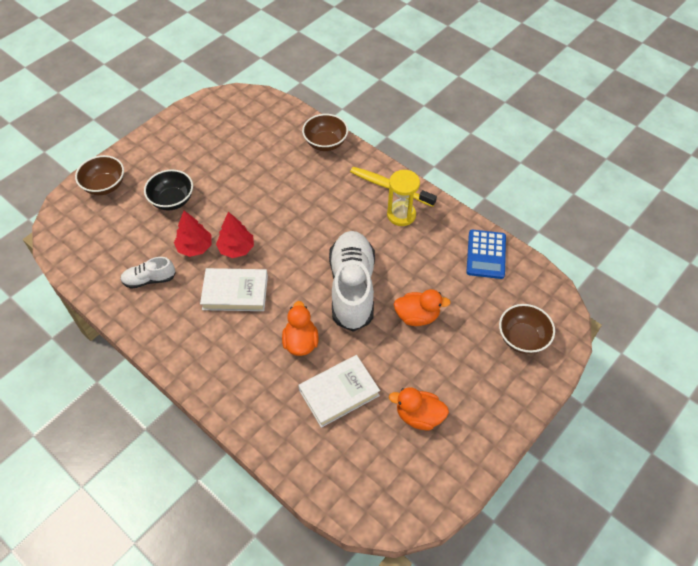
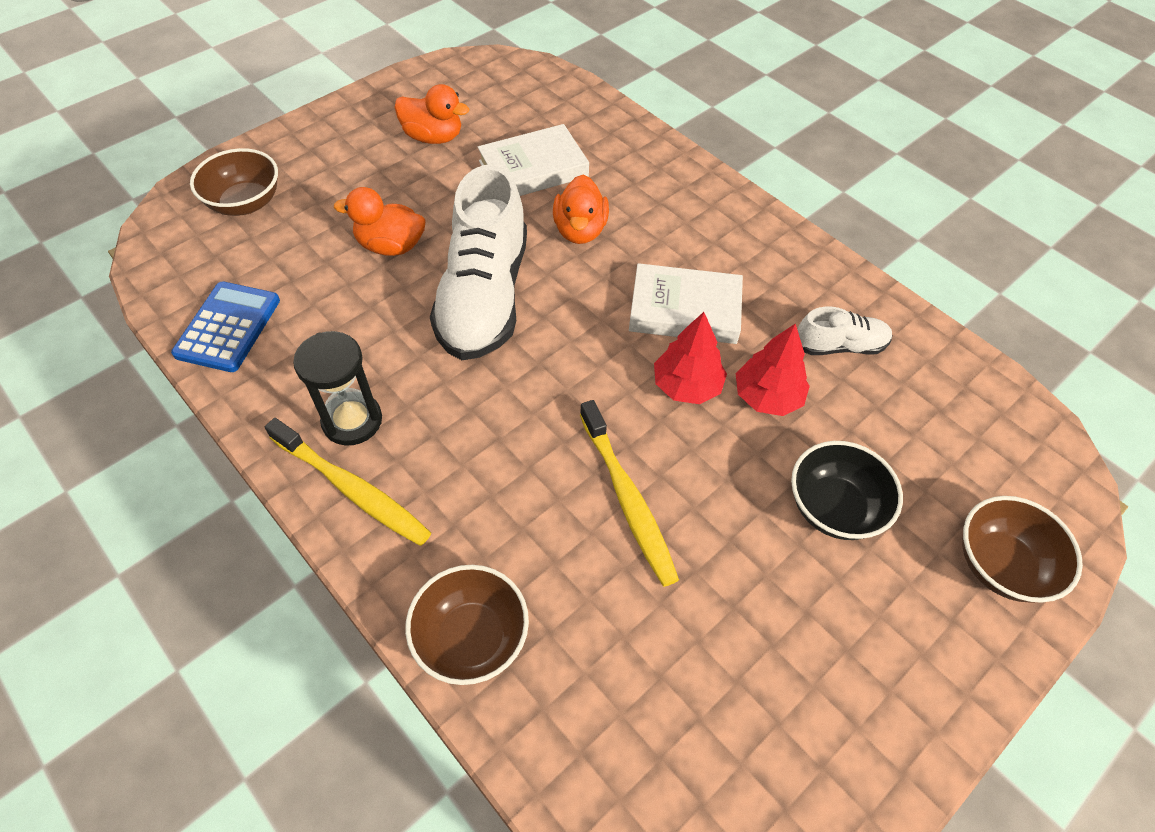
camera: 175 degrees left, 0 degrees up
yellow hourglass [387,170,420,226] -> black hourglass [293,331,382,445]
none -> yellow toothbrush [580,400,679,587]

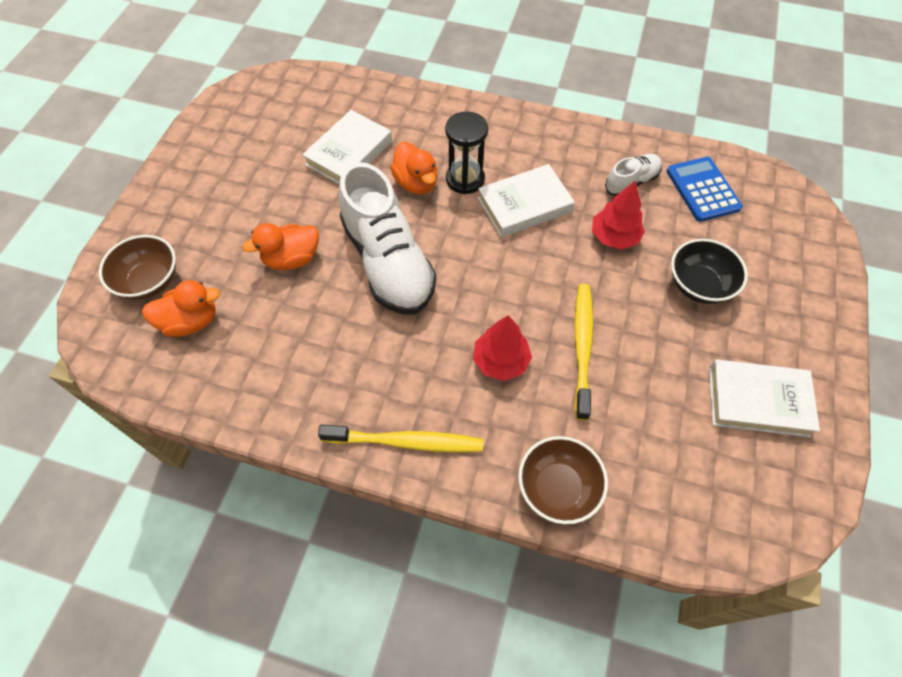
camera: 30 degrees left, 5 degrees up
blue calculator [171,281,280,372] -> blue calculator moved to [666,157,743,222]
black hourglass [293,331,382,445] -> black hourglass moved to [445,112,488,194]
orange duck [394,84,469,144] -> orange duck moved to [142,280,220,337]
yellow toothbrush [580,400,679,587] -> yellow toothbrush turned 120 degrees counterclockwise [574,284,593,420]
red tree [654,312,727,404] -> red tree moved to [473,315,532,381]
brown bowl [963,496,1083,603] -> none
none -> white book [709,359,820,437]

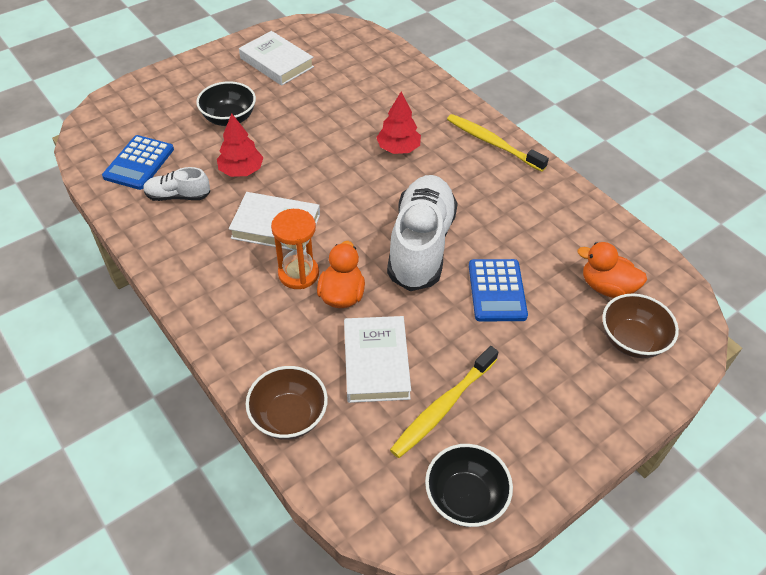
camera: 145 degrees left, 10 degrees down
orange duck [242,223,319,270] -> blue calculator [469,259,528,322]
white book [302,110,392,184] -> white book turned 75 degrees counterclockwise [344,316,411,403]
black hourglass [445,112,488,194] -> orange hourglass [271,209,319,289]
brown bowl [518,436,608,524] -> brown bowl moved to [246,366,328,440]
yellow toothbrush [574,284,593,420] -> yellow toothbrush moved to [390,346,498,458]
none -> black bowl [425,444,513,527]

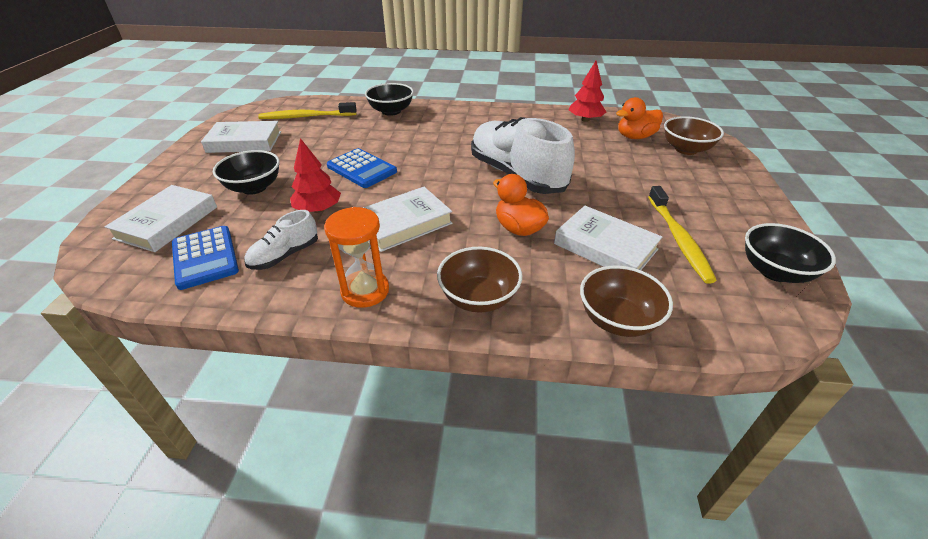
camera: 45 degrees left, 10 degrees down
orange hourglass [271,209,319,289] -> orange hourglass moved to [324,207,389,308]
red tree [376,92,421,154] -> red tree moved to [569,61,606,122]
yellow toothbrush [447,114,549,172] -> yellow toothbrush moved to [258,102,357,119]
blue calculator [469,259,528,322] -> blue calculator moved to [327,148,397,188]
none -> white book [105,185,217,252]
none -> black bowl [365,83,414,116]
none -> brown bowl [437,247,522,312]

